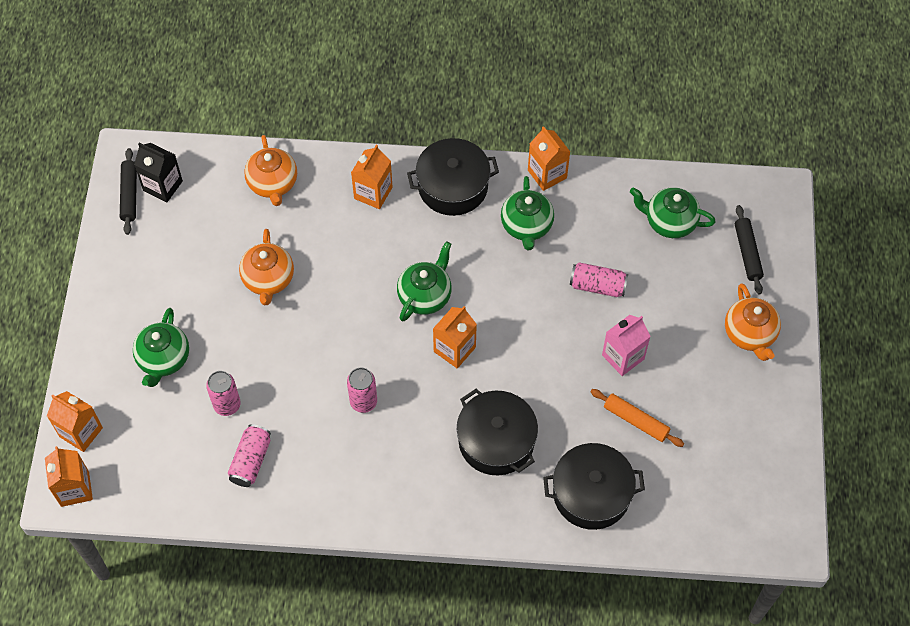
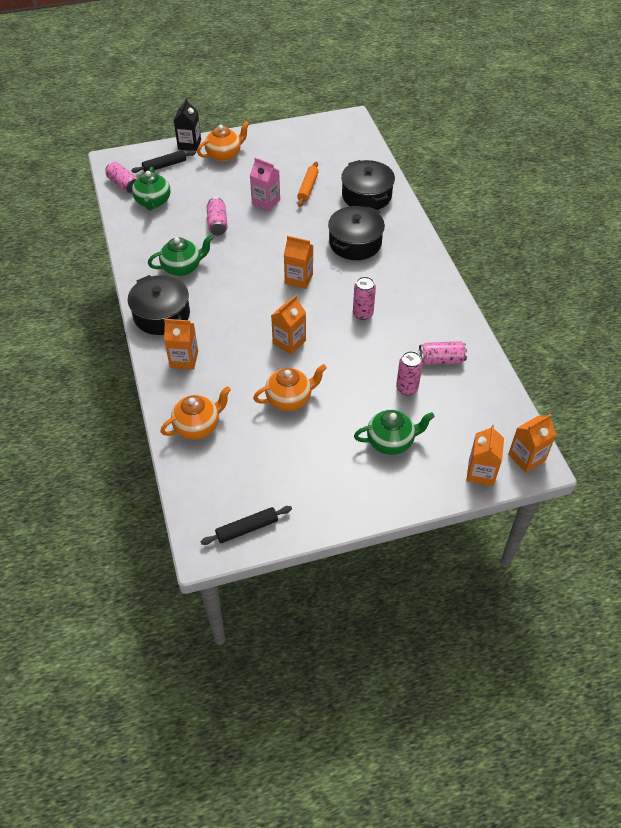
camera: 110 degrees left, 10 degrees down
black carton [134,143,183,202] -> black carton moved to [174,98,201,151]
green teapot [397,241,452,322] -> none
orange carton [528,126,570,191] -> orange carton moved to [271,295,306,354]
none -> pink can [105,162,138,194]

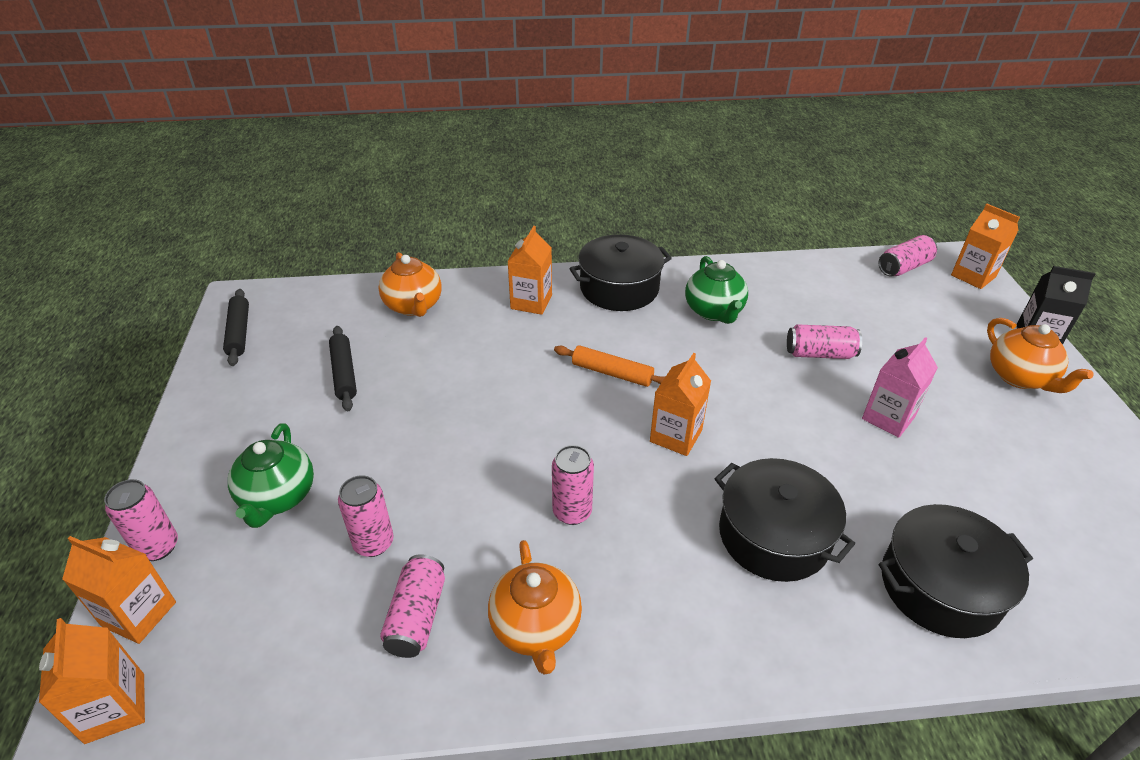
camera: 100 degrees right, 10 degrees down
black rolling pin [131,150,196,173] -> black rolling pin moved to [329,326,357,411]
green teapot [132,167,170,210] -> none
orange teapot [253,364,327,411] -> orange teapot moved to [488,540,582,675]
orange carton [271,295,306,354] -> orange carton moved to [951,204,1020,289]
orange rolling pin [297,162,319,207] -> orange rolling pin moved to [554,345,665,387]
none -> pink can [104,479,178,561]

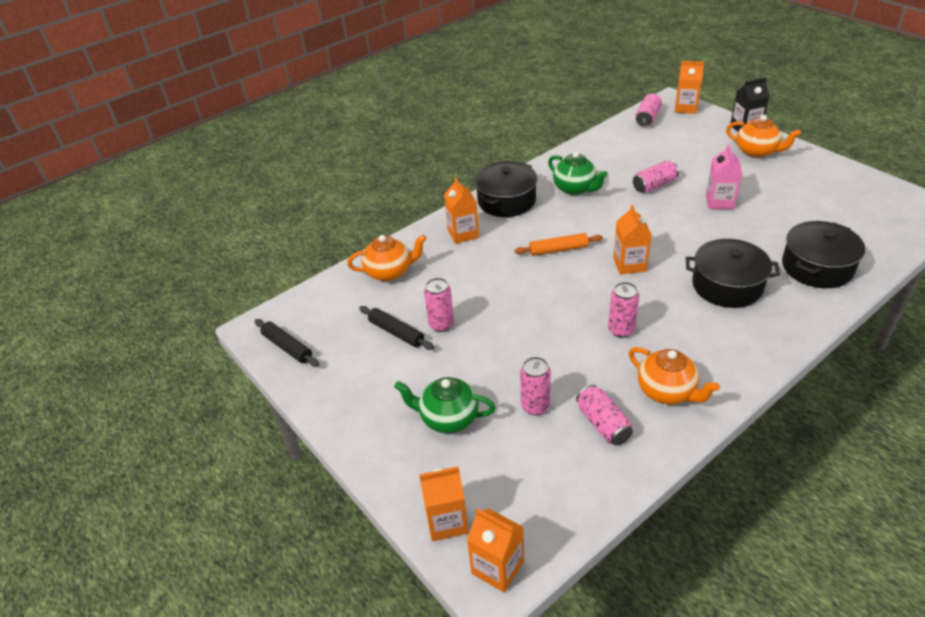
camera: 30 degrees left, 0 degrees up
pink can [104,479,178,561] -> pink can moved to [424,278,454,332]
green teapot [228,424,314,528] -> green teapot turned 135 degrees clockwise [394,377,496,433]
orange teapot [378,252,442,317] -> orange teapot turned 45 degrees counterclockwise [347,235,427,281]

